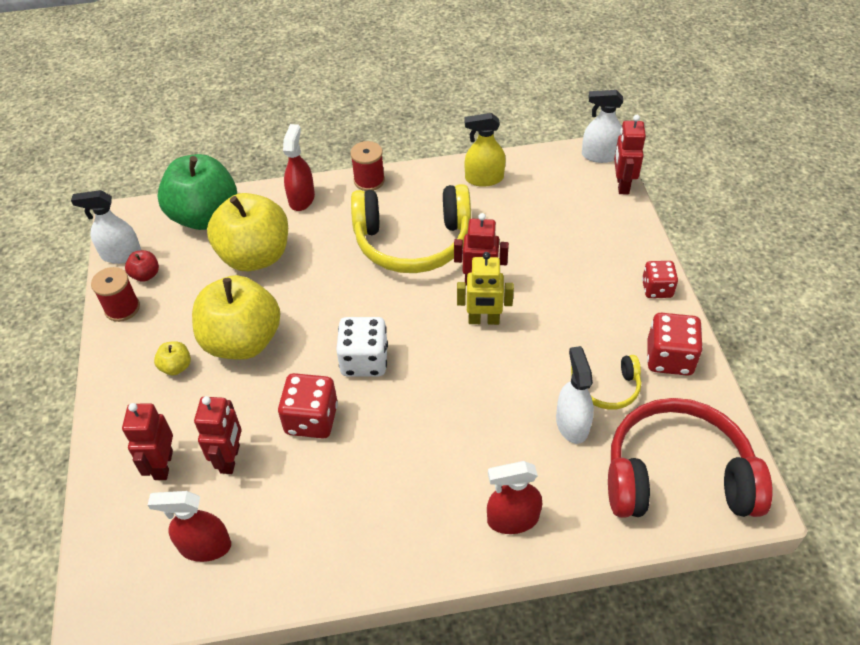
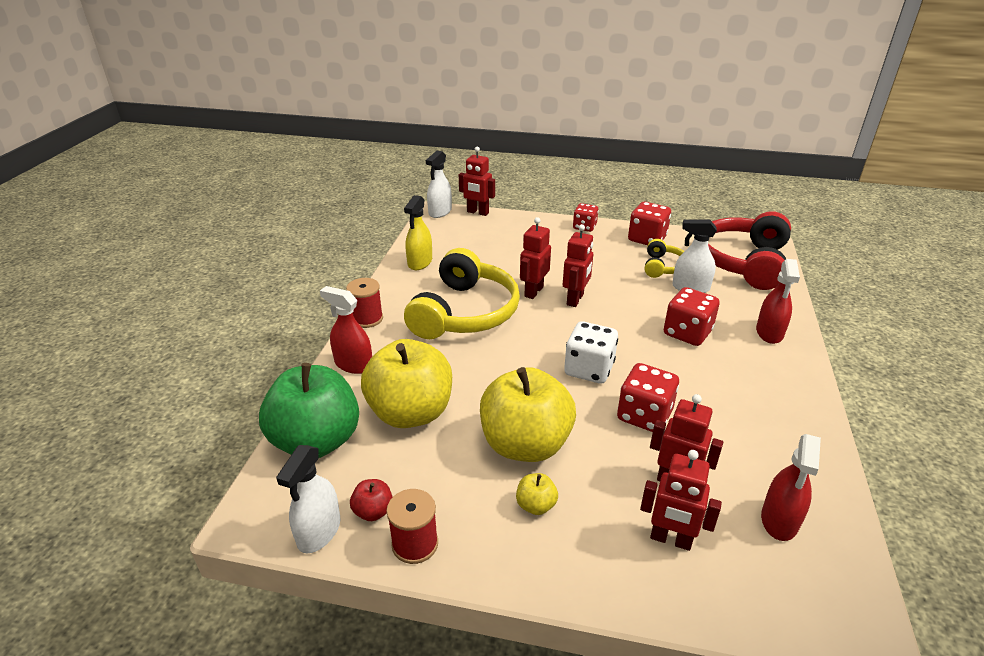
camera: 70 degrees left, 15 degrees down
yellow robot [457,252,514,325] -> red robot [563,224,593,307]
none -> red dice [664,287,720,346]

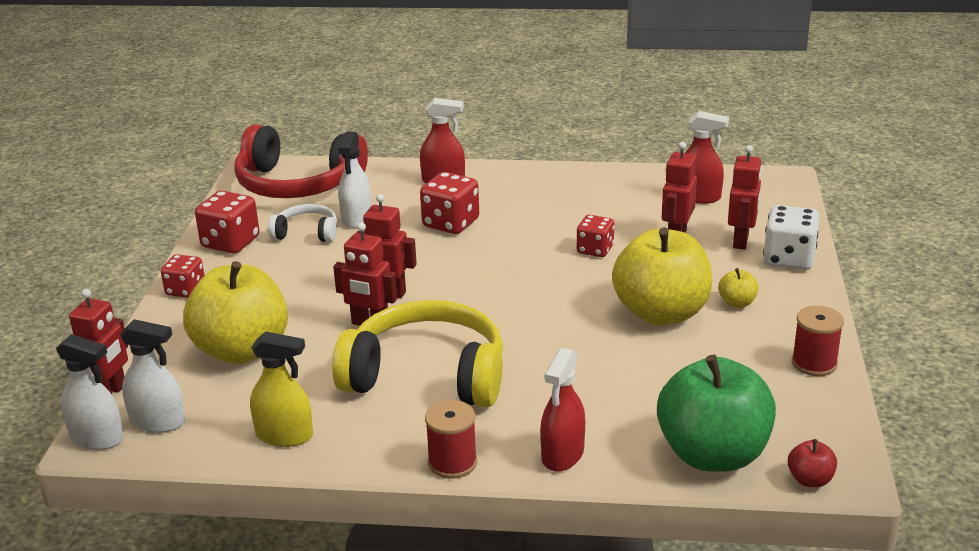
camera: 95 degrees left, 5 degrees down
white spray bottle [276,445,341,553] -> white spray bottle moved to [120,319,185,433]
red apple [350,479,392,521] -> red apple moved to [788,439,837,487]
yellow apple [361,339,452,428] -> yellow apple moved to [183,261,288,364]
white dice [564,321,618,384] -> white dice moved to [763,205,820,270]
red dice [617,363,679,432] -> red dice [577,215,614,257], size x0.66
yellow headphones [645,239,684,278] -> white headphones [268,204,337,242]

